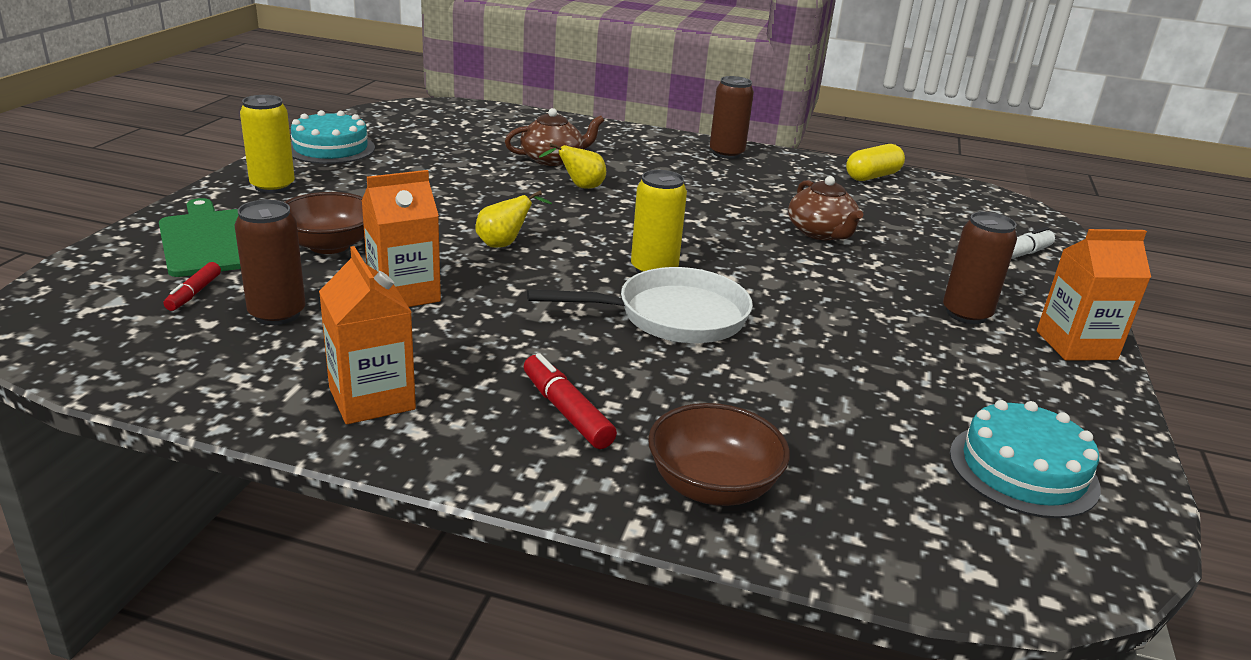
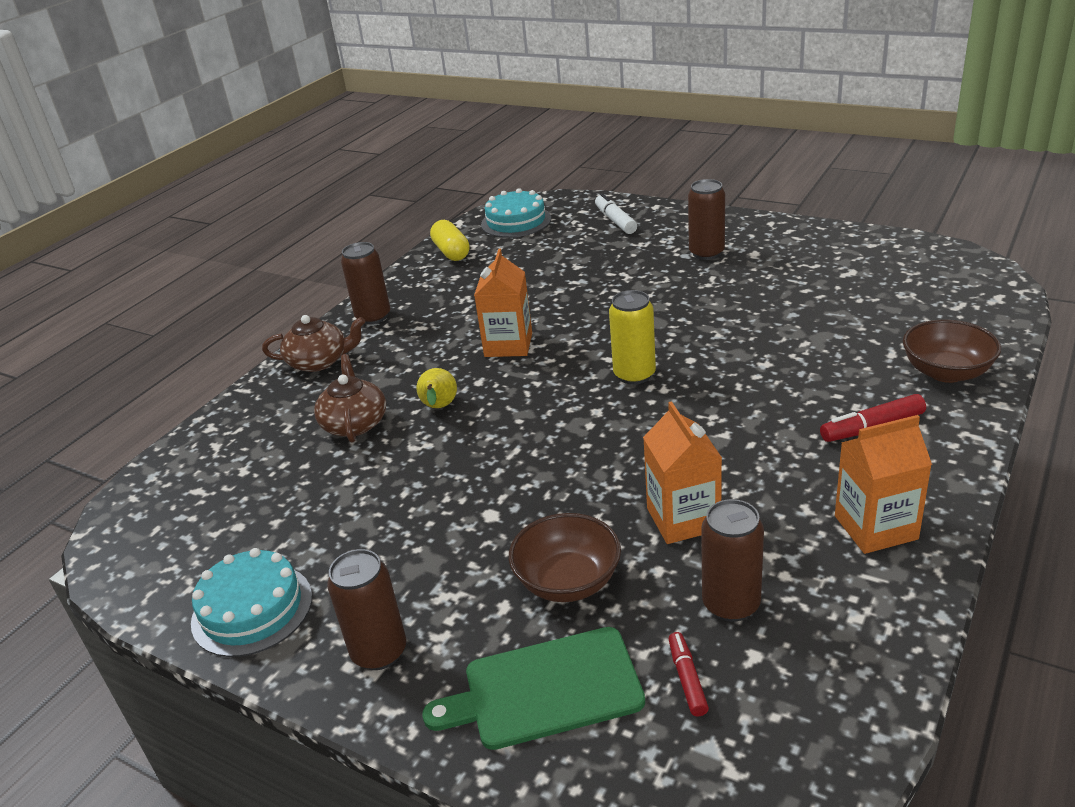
camera: 70 degrees left, 5 degrees up
red marker [163,262,221,311] -> red marker turned 120 degrees counterclockwise [669,632,709,716]
yellow can [240,95,295,193] -> brown can [327,549,406,670]
yellow pear [475,191,552,248] -> none
white pan [527,267,753,343] -> none
brown teapot [788,176,863,240] -> brown teapot moved to [262,315,365,372]
turquoise cake [950,400,1101,518] -> turquoise cake moved to [481,188,551,238]
orange carton [1037,229,1151,361] -> orange carton moved to [474,249,532,357]

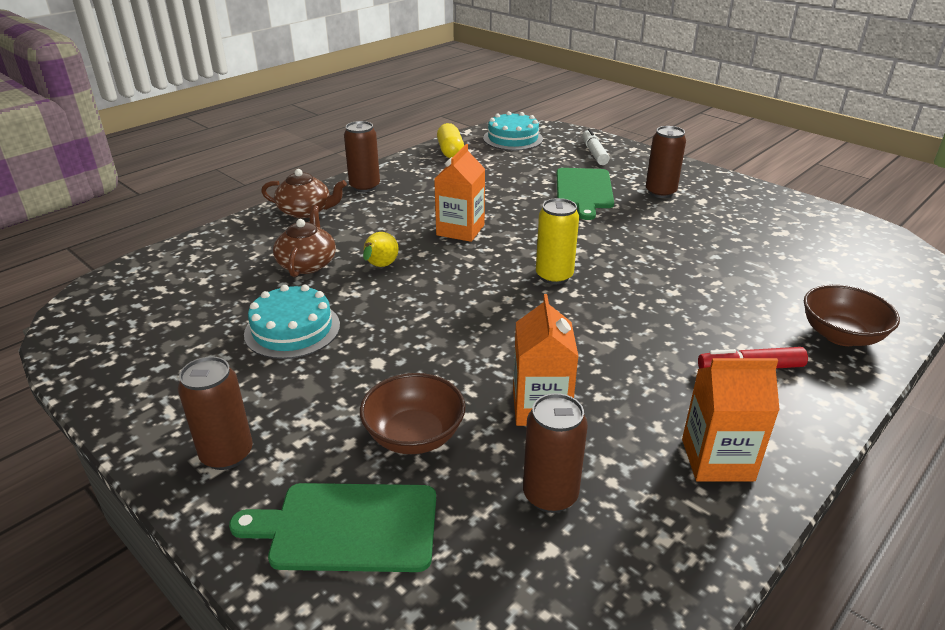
camera: 10 degrees right, 0 degrees up
turquoise cake [191,548,312,657] -> turquoise cake moved to [244,285,340,359]
red marker [669,632,709,716] -> none
none -> green cutting board [557,168,614,220]

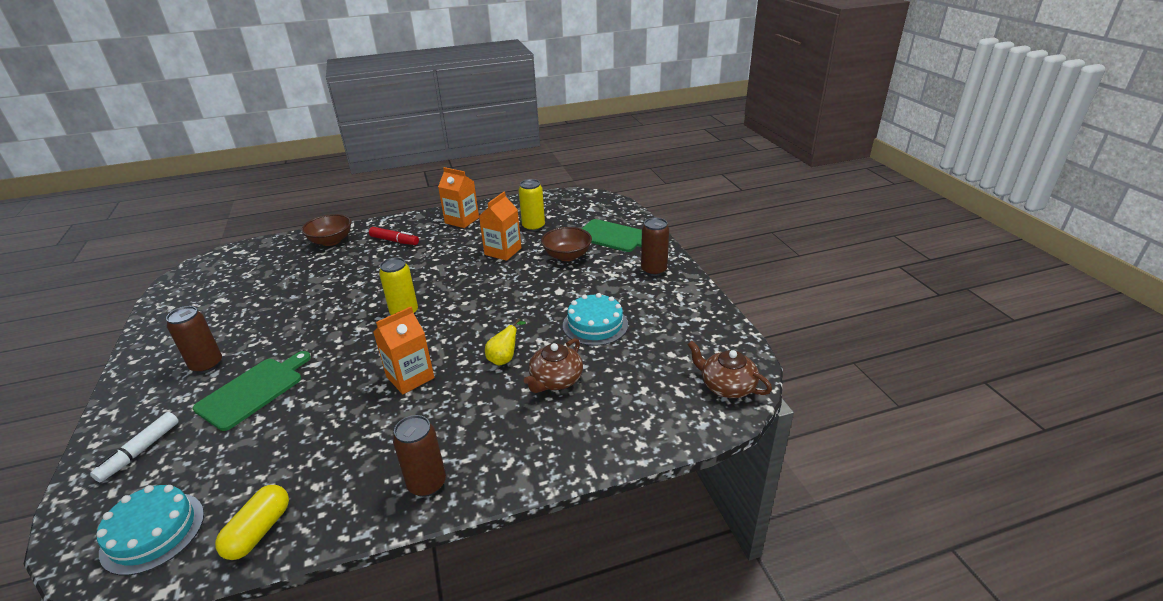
camera: 150 degrees left, 0 degrees up
brown teapot [261,169,347,218] -> brown teapot moved to [687,341,772,398]
brown can [523,393,588,513] -> yellow can [519,179,545,231]

